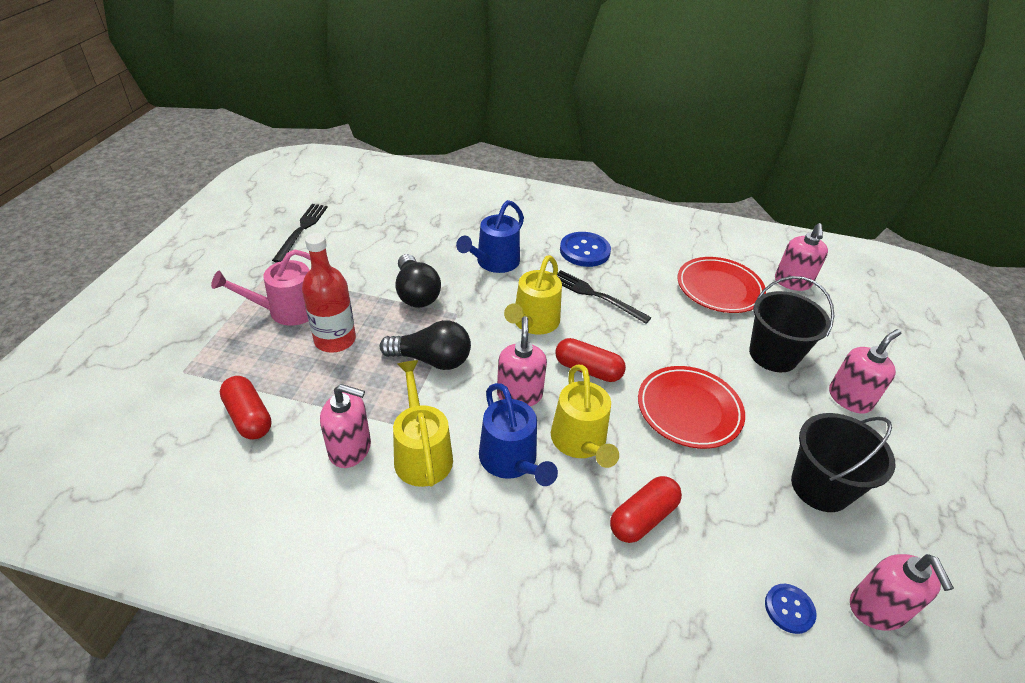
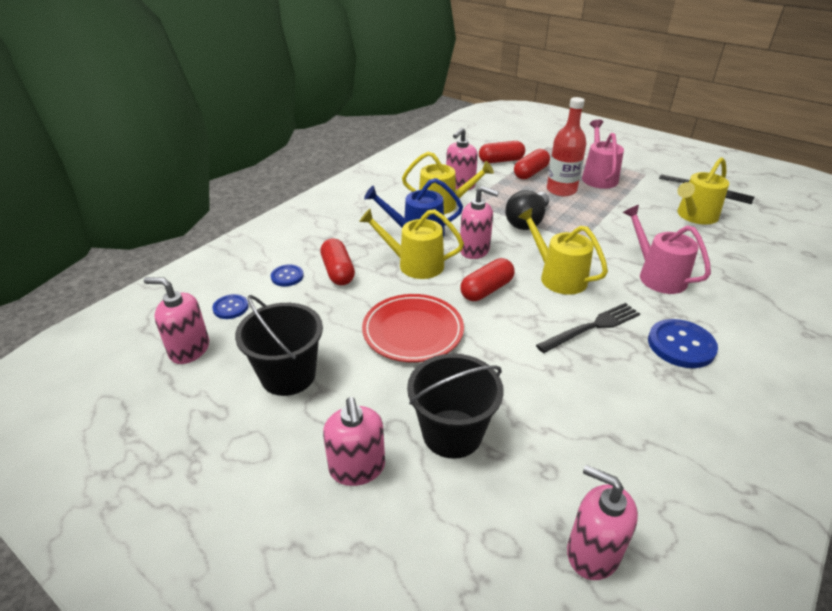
camera: 115 degrees right, 5 degrees down
black light bulb [396,254,441,308] -> none
blue watering can [456,200,524,273] -> pink watering can [623,205,711,294]
red plate [677,257,766,313] -> none
none -> blue button [271,264,304,287]
none -> red capsule [514,149,550,179]
none -> yellow watering can [677,157,729,225]

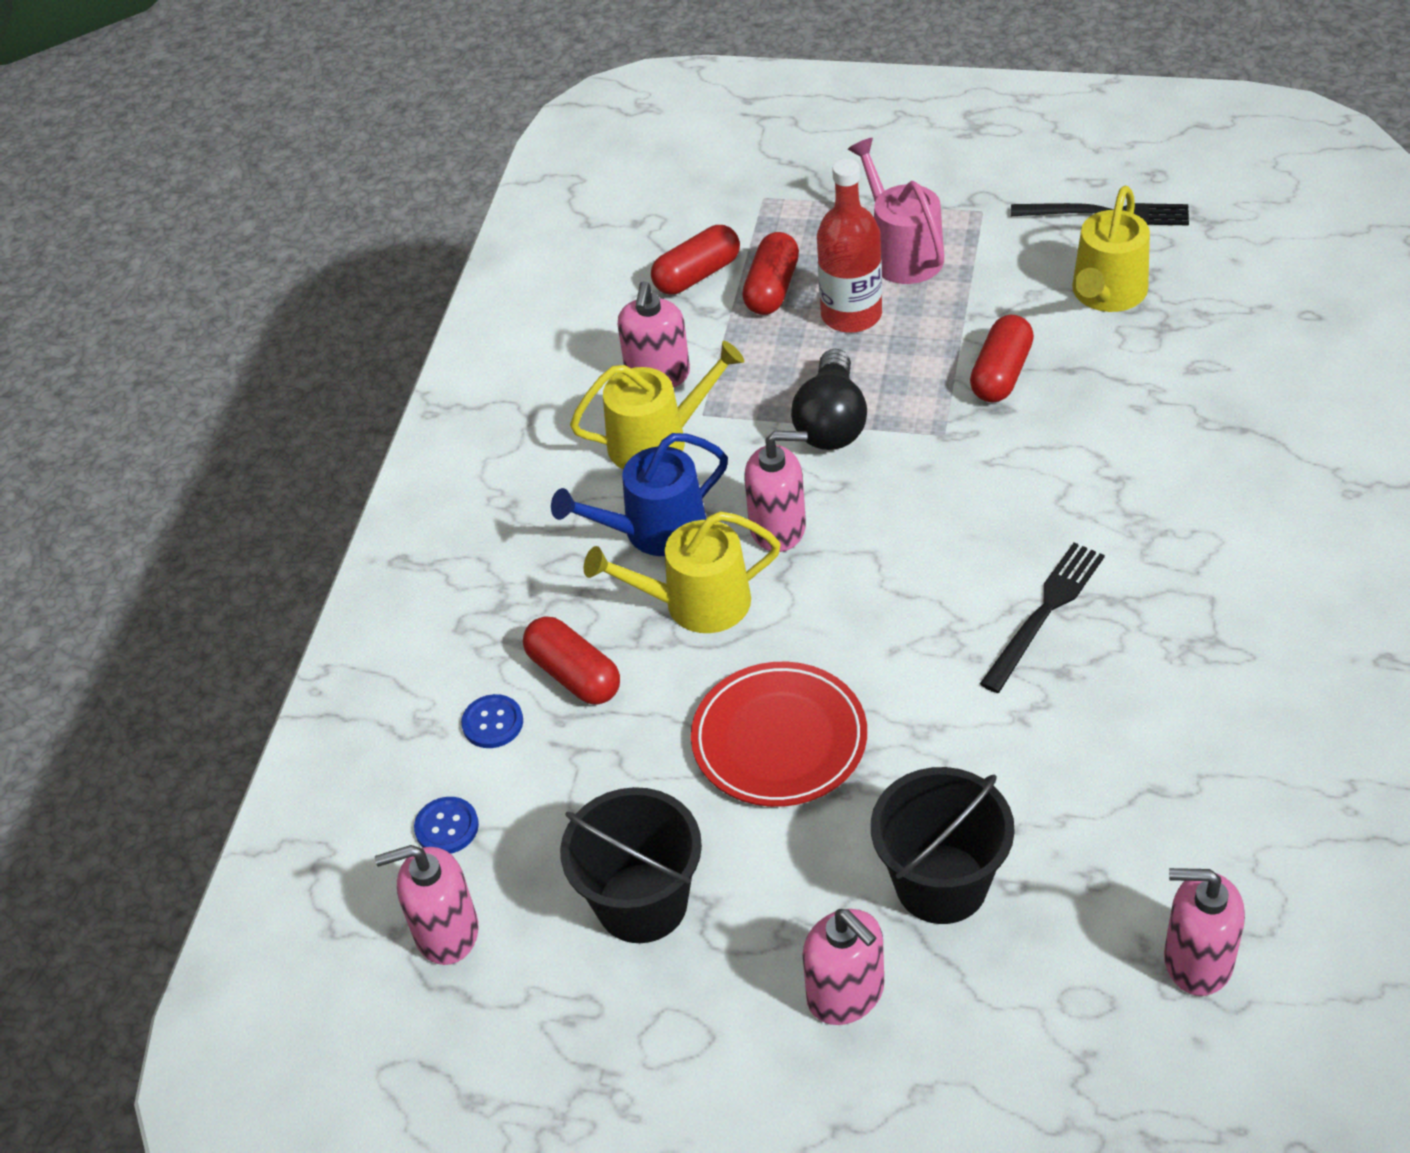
camera: 20 degrees left, 10 degrees up
red capsule [460,258,515,301] -> red capsule moved to [970,315,1034,402]
yellow watering can [518,208,608,295] -> none
pink watering can [623,205,711,294] -> none
blue button [648,319,718,368] -> none

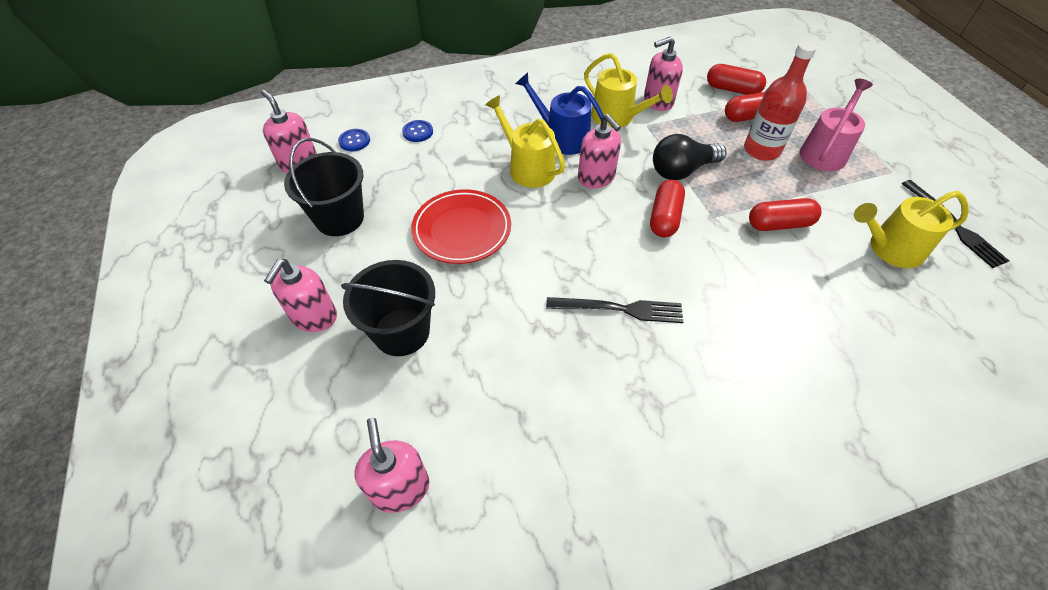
camera: 55 degrees right, 5 degrees up
red capsule [523,616,620,704] -> red capsule moved to [650,180,685,237]

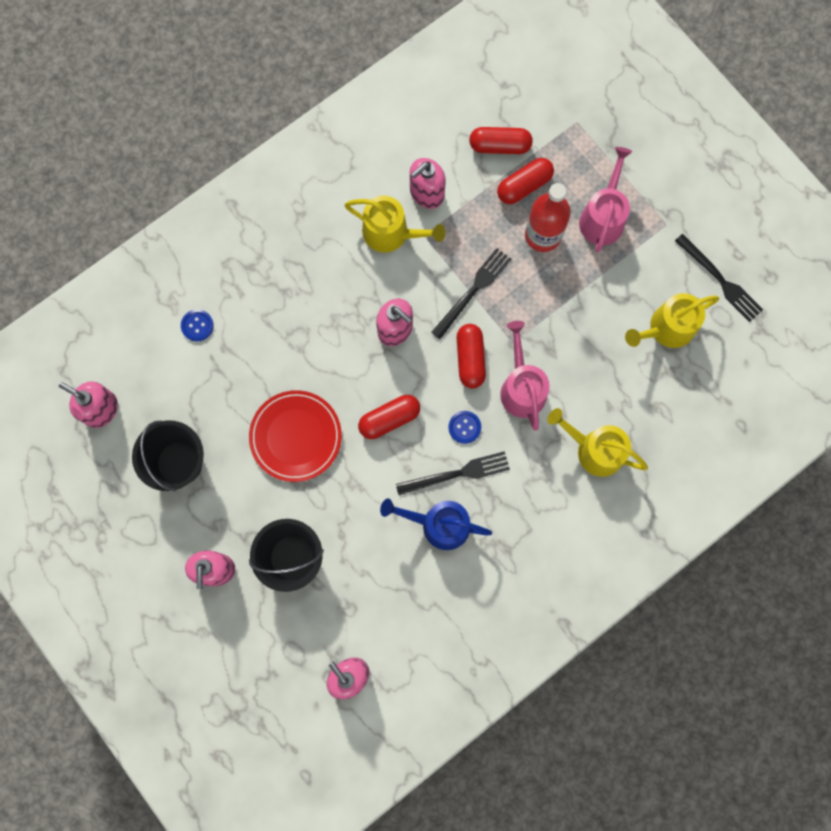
camera: 20 degrees left, 25 degrees up
blue button [338,129,370,151] -> blue button moved to [448,411,481,444]
yellow watering can [485,95,565,188] -> yellow watering can moved to [547,408,648,477]
blue watering can [515,72,604,155] -> blue watering can moved to [380,498,492,550]
black light bulb [653,134,727,180] -> black fork [431,248,511,339]
red capsule [749,198,822,231] -> red capsule moved to [358,395,420,439]
none -> pink watering can [500,321,550,430]

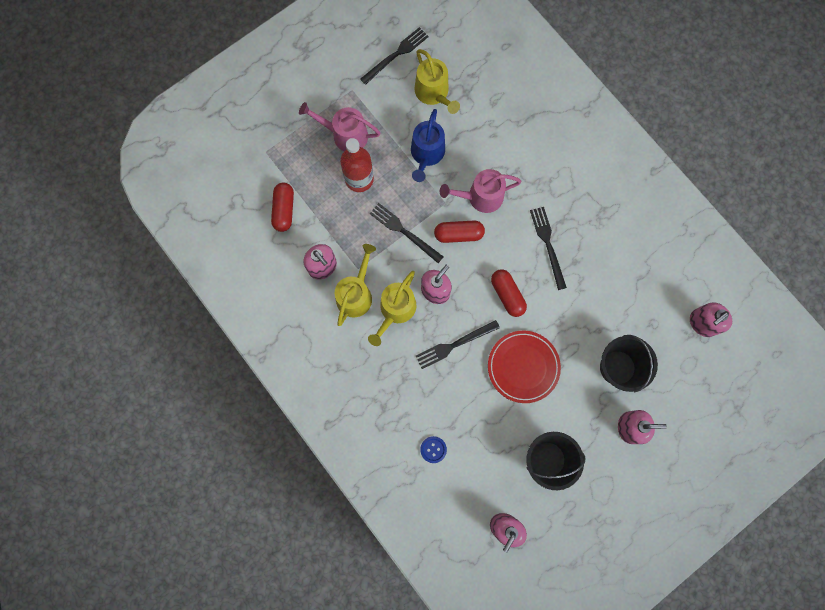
camera: 90 degrees left, 0 degrees up
blue watering can [380,498,492,550] -> blue watering can moved to [411,109,445,182]
blue button [448,411,481,444] -> none
red capsule [497,158,554,204] -> none
yellow watering can [547,408,648,477] -> yellow watering can moved to [368,271,416,346]
none -> black fork [416,320,500,369]

